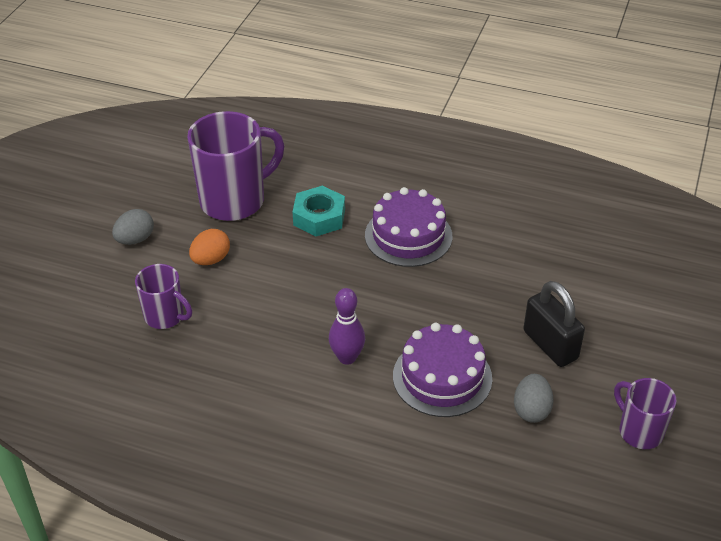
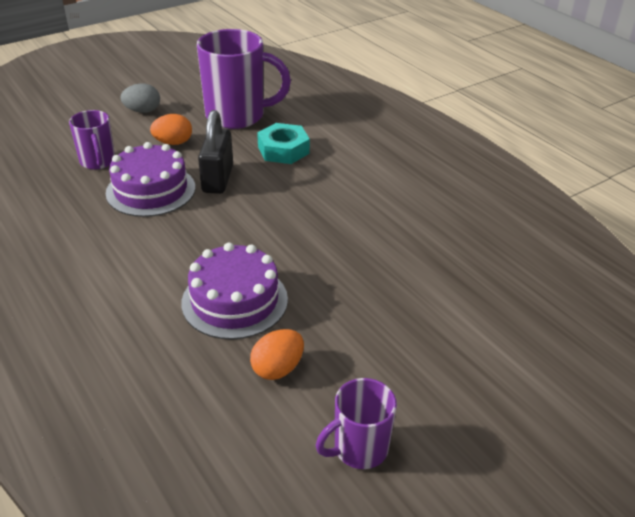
camera: 35 degrees right, 5 degrees down
purple bowling pin [329,288,365,365] -> none
purple cake [365,187,452,267] -> purple cake moved to [106,142,195,217]
grey egg [514,374,554,423] -> orange egg [250,329,304,380]
black padlock [523,281,585,367] -> black padlock moved to [198,110,233,194]
purple mug [614,378,676,449] -> purple mug turned 120 degrees counterclockwise [316,378,397,469]

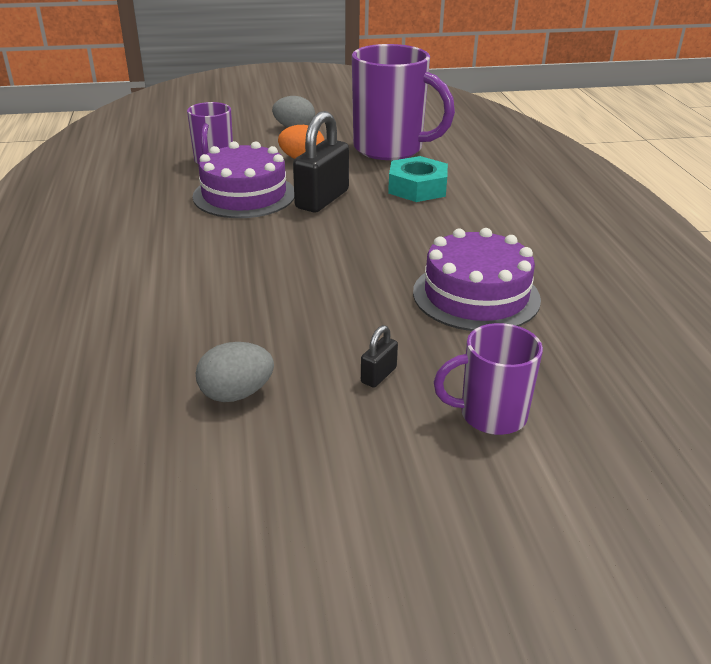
camera: 25 degrees right, 5 degrees down
purple cake [181,242,288,340] -> purple cake moved to [413,228,541,331]
orange egg [250,329,304,380] -> grey egg [196,342,274,402]
purple mug [316,378,397,469] -> purple mug moved to [434,323,543,435]
none -> black padlock [361,325,398,388]

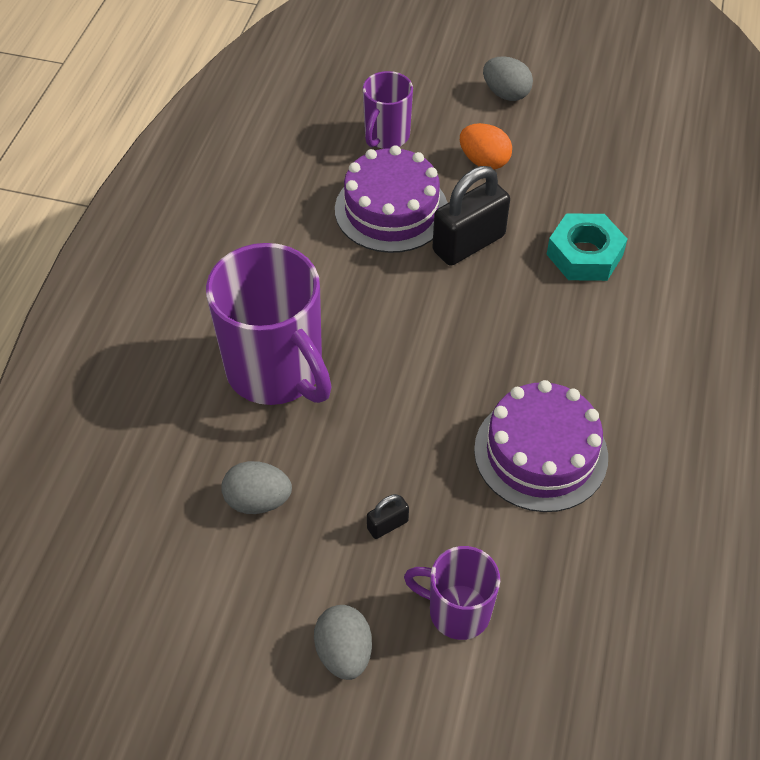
camera: 25 degrees right, 20 degrees up
purple mug [352,44,455,160] -> purple mug moved to [206,243,332,405]
none -> grey egg [314,605,372,680]

